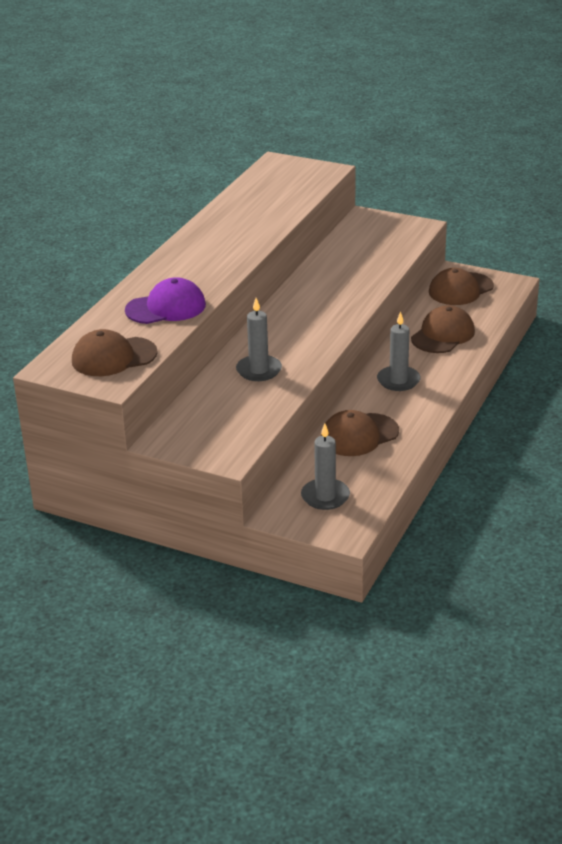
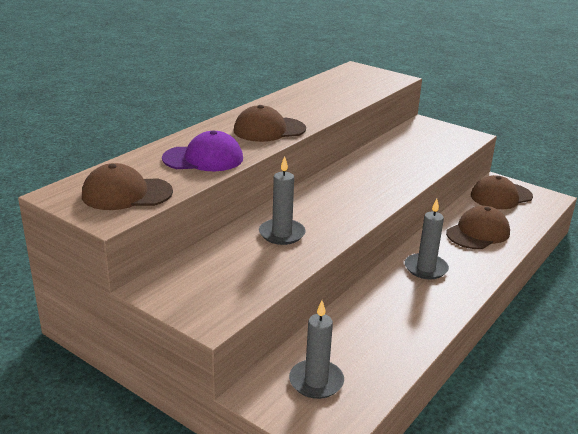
camera: 10 degrees right, 5 degrees down
brown cap [321,410,399,456] -> brown cap moved to [234,105,306,142]

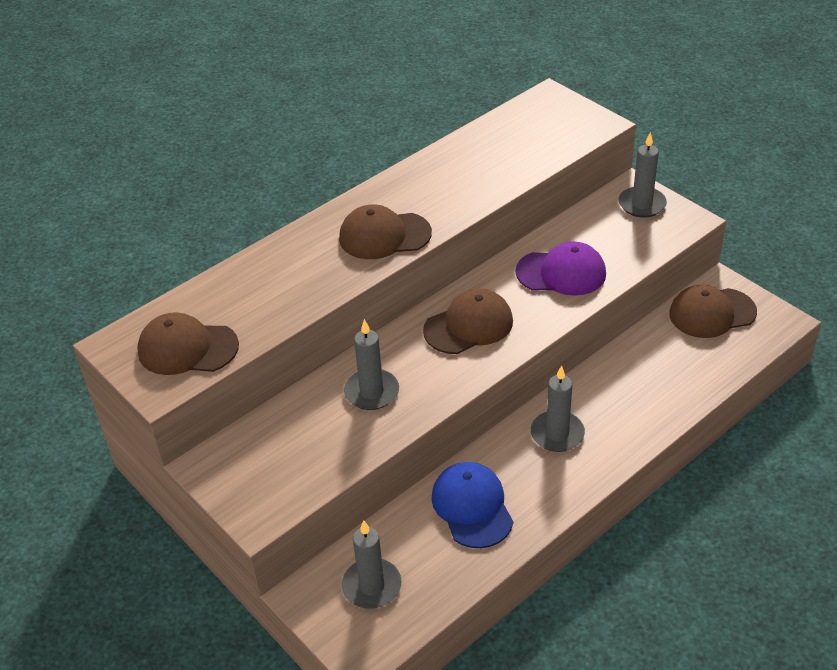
camera: 15 degrees right, 15 degrees up
purple cap [162,130,243,171] -> purple cap moved to [516,242,606,296]
brown cap [446,206,510,249] -> brown cap moved to [423,288,513,354]
none -> blue cap [432,462,513,548]
none -> grey candle [619,132,667,218]

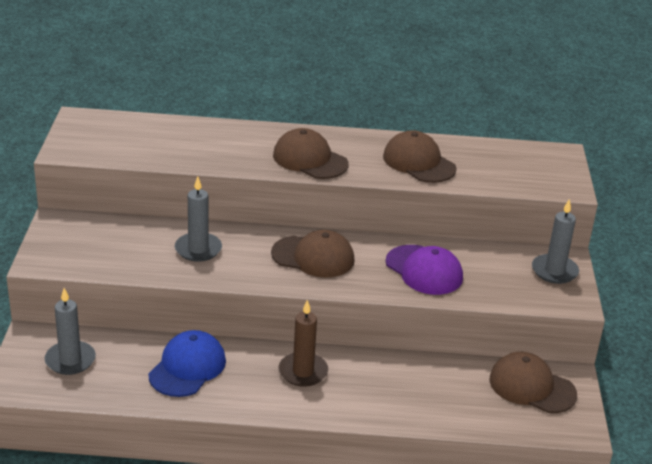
camera: 40 degrees right, 10 degrees down
brown cap [137,312,239,375] -> brown cap moved to [383,130,456,183]
grey candle [531,365,585,452] -> brown candle [279,300,328,387]

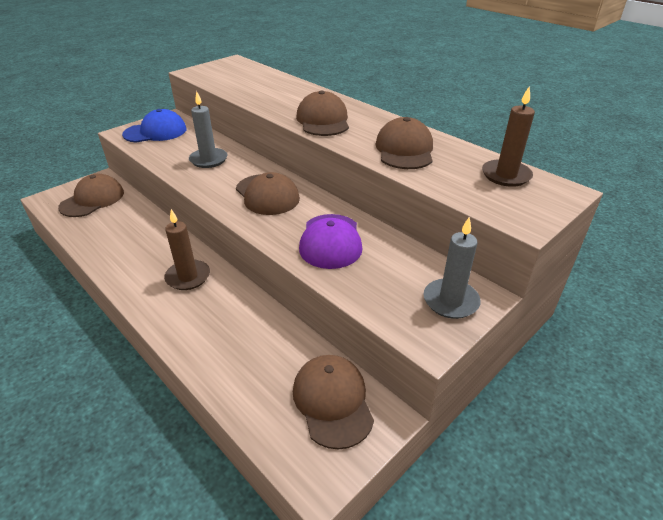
camera: 45 degrees right, 5 degrees up
grey candle [45,288,96,375] -> brown cap [58,174,124,217]
blue cap [148,330,226,397] -> blue cap moved to [122,109,186,143]
none -> brown candle [482,86,535,187]

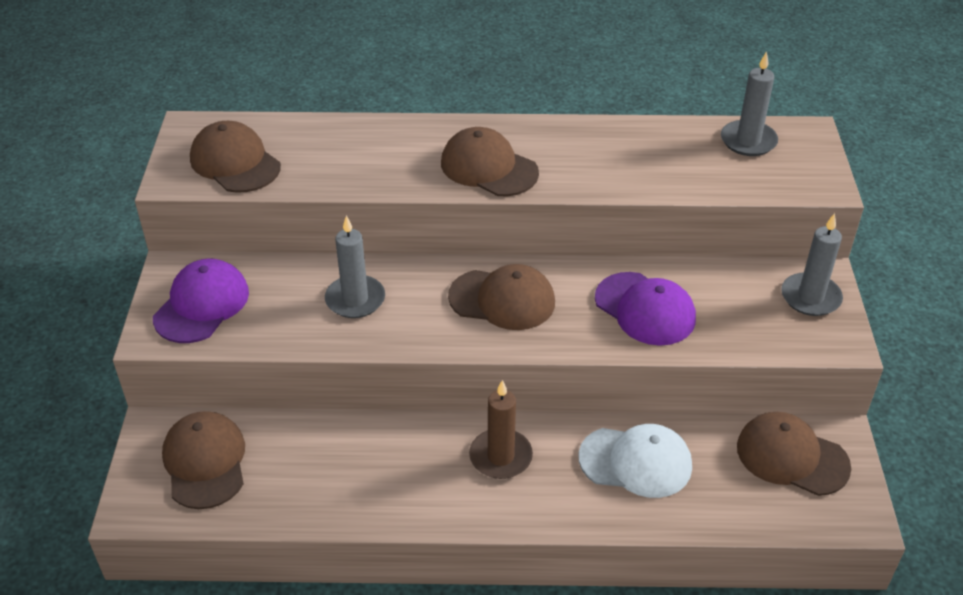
camera: 45 degrees left, 5 degrees up
blue cap [122,109,186,143] -> purple cap [153,259,249,343]
brown cap [375,117,433,169] -> brown cap moved to [190,121,281,193]
brown candle [482,86,535,187] -> grey candle [721,51,778,156]
none -> white cap [578,424,692,498]

